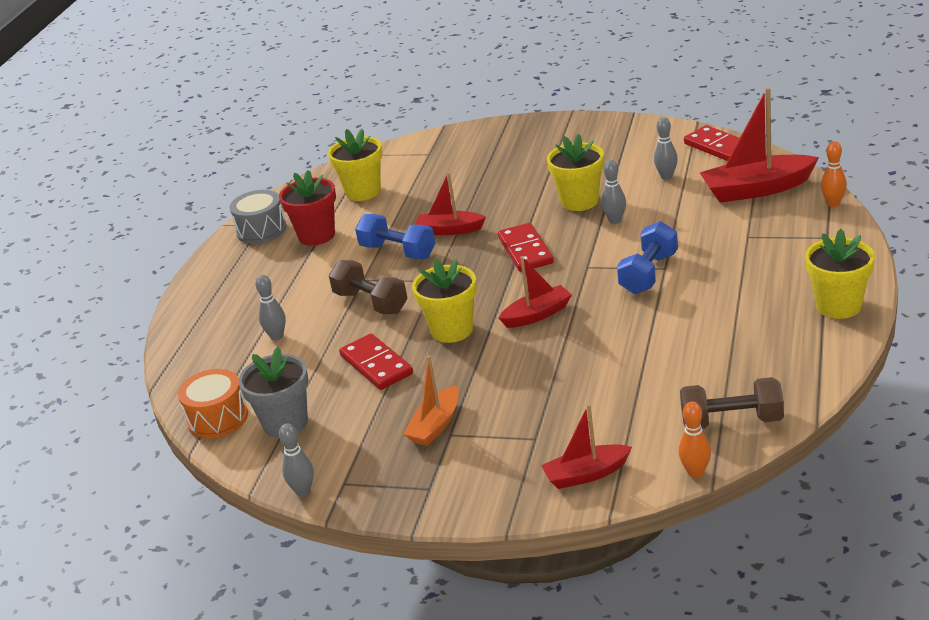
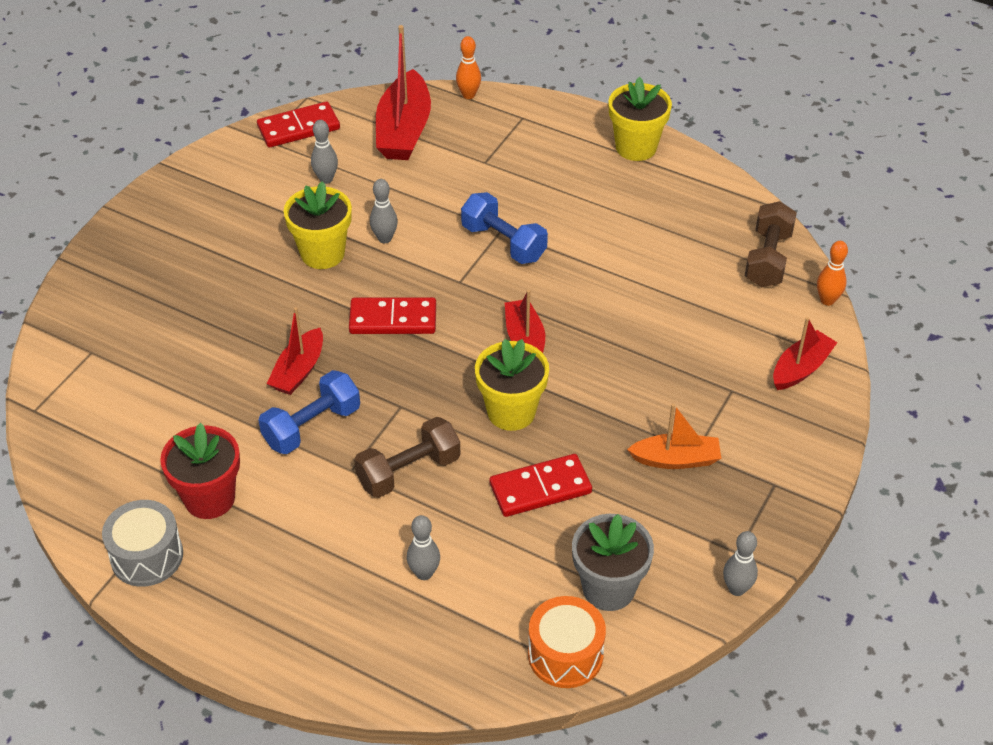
camera: 80 degrees left, 15 degrees up
yellow flower pot [328,129,382,201] -> none
orange boat [403,355,459,446] -> orange boat turned 45 degrees counterclockwise [627,404,721,469]
red boat [541,404,632,489] -> red boat turned 135 degrees counterclockwise [773,317,838,390]

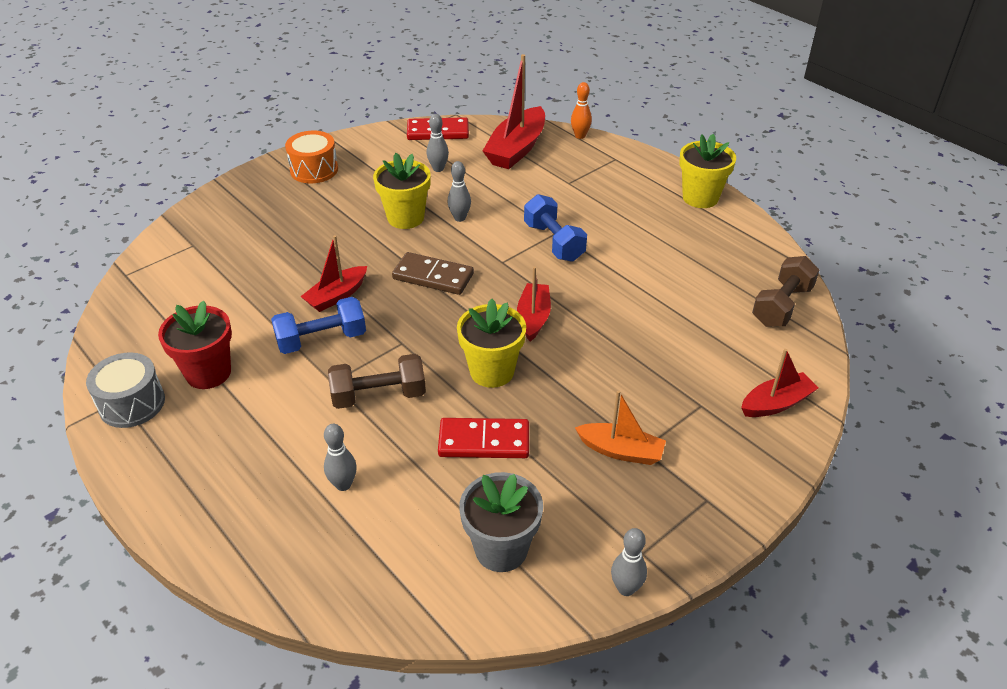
camera: 20 degrees right, 5 degrees down
red domino [349,297,436,334] -> brown domino [392,252,474,295]
orange drum [528,596,606,688] -> orange drum moved to [285,131,338,183]
orange bowling pin [817,241,848,306] -> none

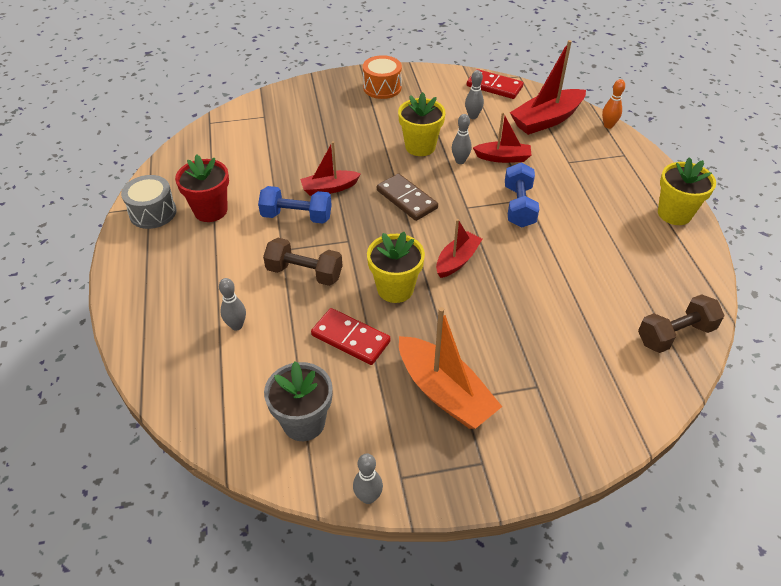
camera: 30 degrees right, 5 degrees up
orange boat [575,390,666,465] -> orange boat [399,307,502,429], size x1.65
red boat [741,349,819,417] -> red boat moved to [473,112,531,163]

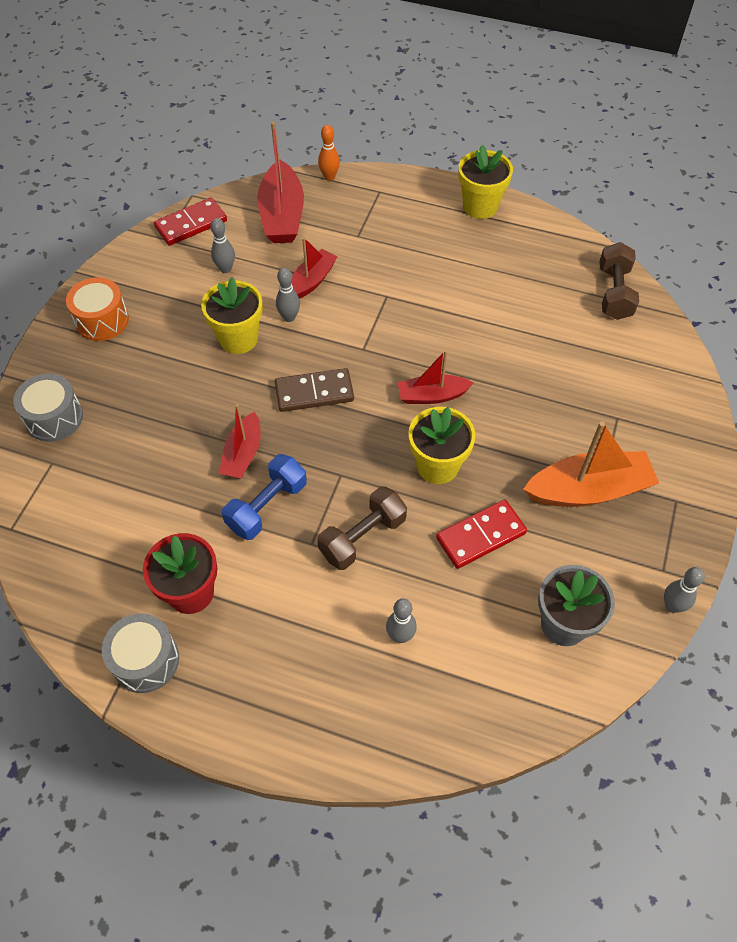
camera: 60 degrees left, 10 degrees up
red boat [436,219,482,278] -> red boat turned 75 degrees counterclockwise [398,350,474,404]
blue dumbbell [505,162,539,227] -> none
none -> grey drum [13,373,83,442]

